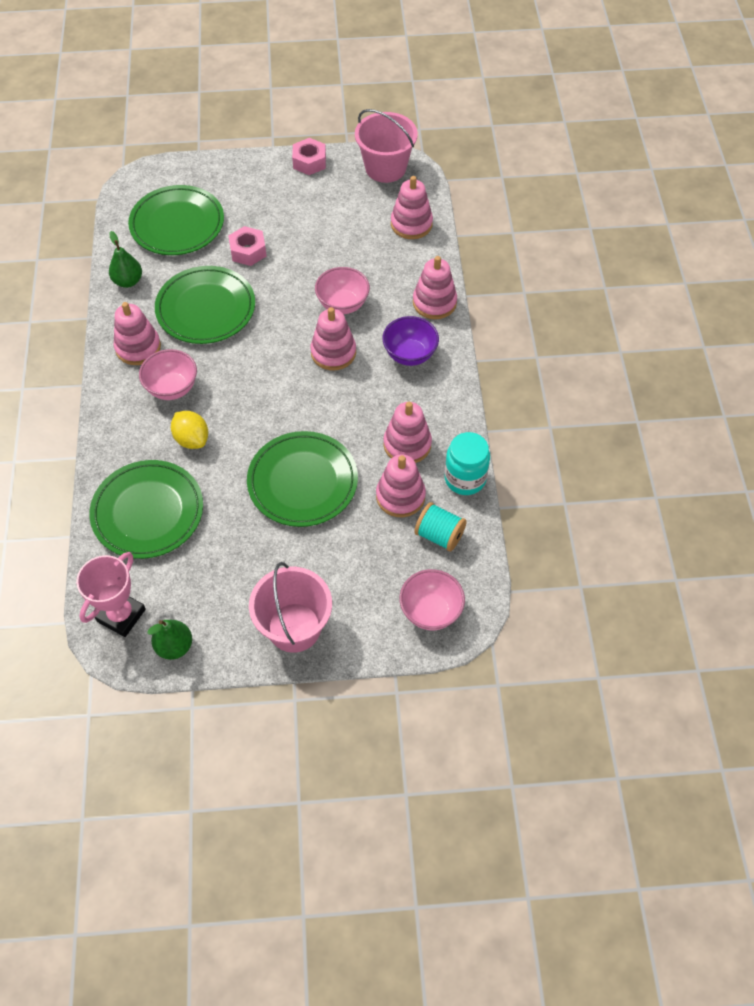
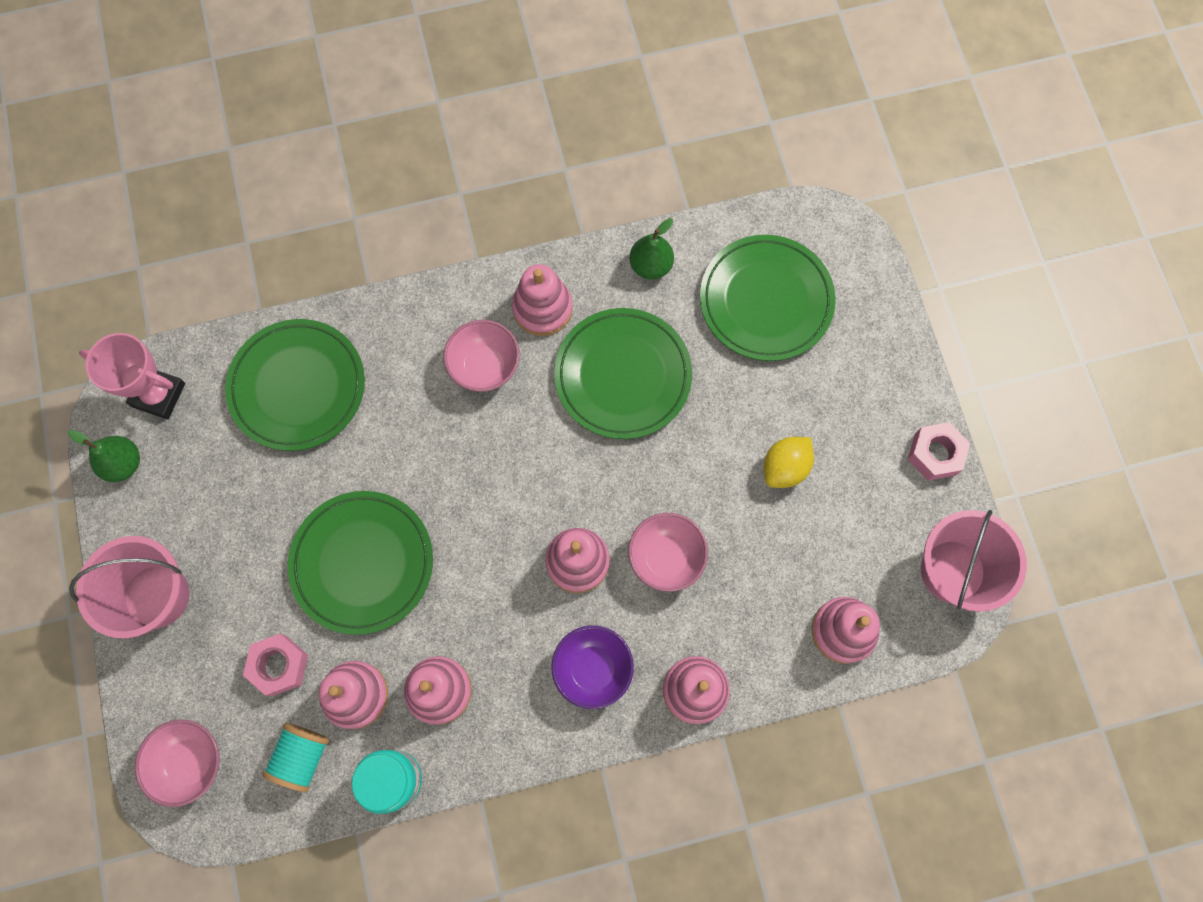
camera: 80 degrees right, 15 degrees up
yellow lemon [171,411,208,449] -> yellow lemon moved to [764,437,814,488]
pink nut [228,226,267,266] -> pink nut moved to [243,634,308,696]

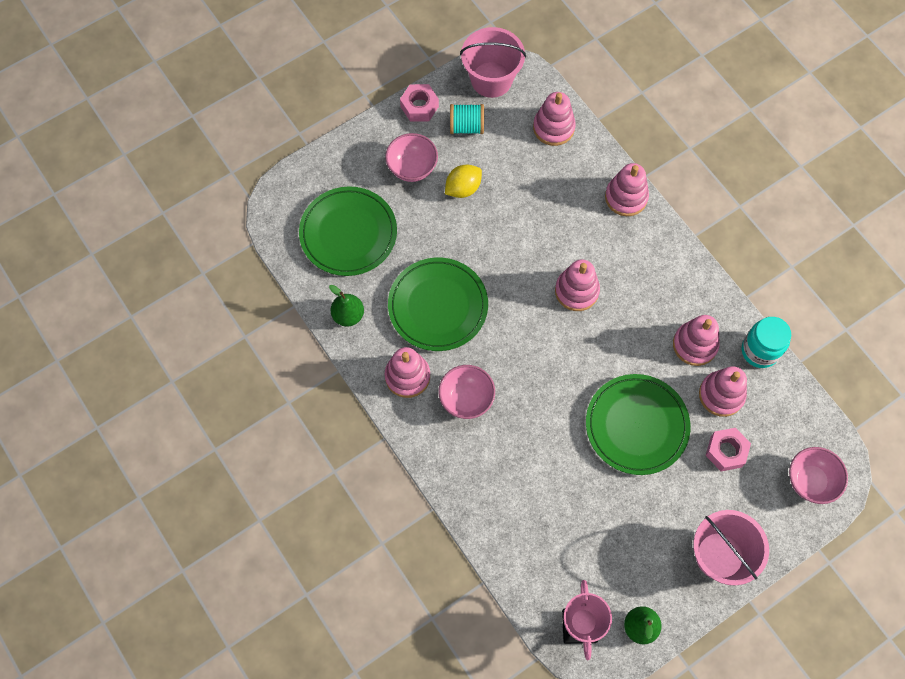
camera: 110 degrees left, 5 degrees down
green plate [225,319,365,451] -> none
turquoise spool [262,723,329,792] -> turquoise spool moved to [450,104,484,134]
purple bowl [551,625,634,709] -> none
pink bowl [628,513,708,592] -> pink bowl moved to [385,133,438,182]
yellow lemon [764,437,814,488] -> yellow lemon turned 60 degrees counterclockwise [445,164,482,198]

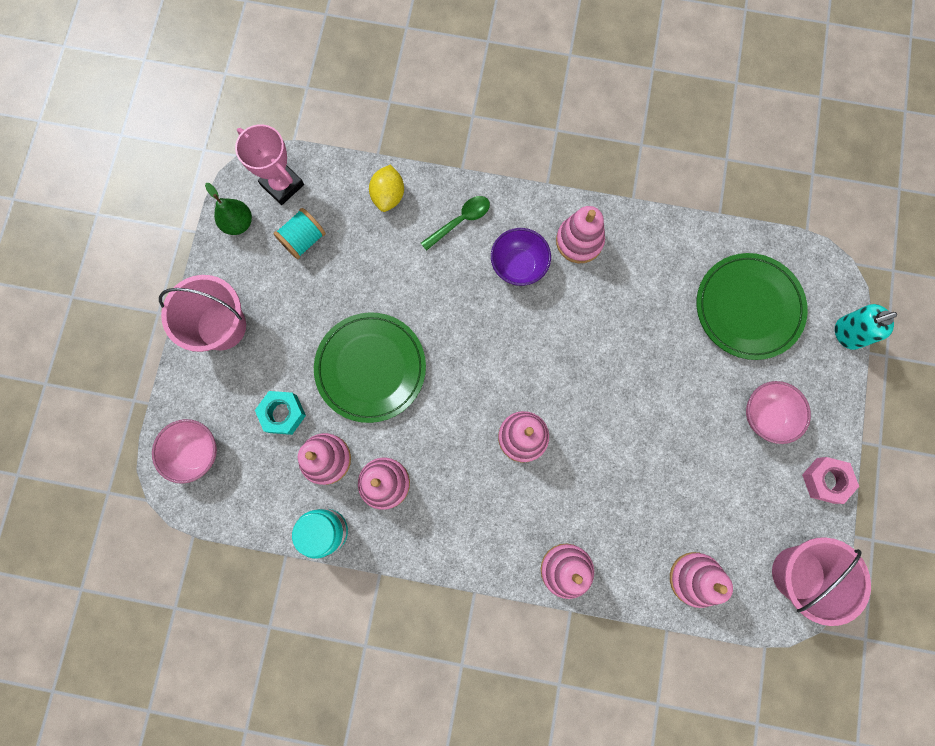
camera: 135 degrees right, 10 degrees up
green pear [329,285,364,327] -> none
green plate [388,258,488,351] -> none
pink bowl [439,365,495,419] -> purple bowl [491,228,551,286]
yellow lemon [445,164,482,198] -> yellow lemon moved to [369,164,404,212]
turquoise spool [450,104,484,134] -> turquoise spool moved to [273,208,326,259]
pink nut [706,428,751,471] -> turquoise nut [255,391,306,435]
none -> green spoon [421,196,490,251]
none -> turquoise soap dispenser [835,304,897,350]

